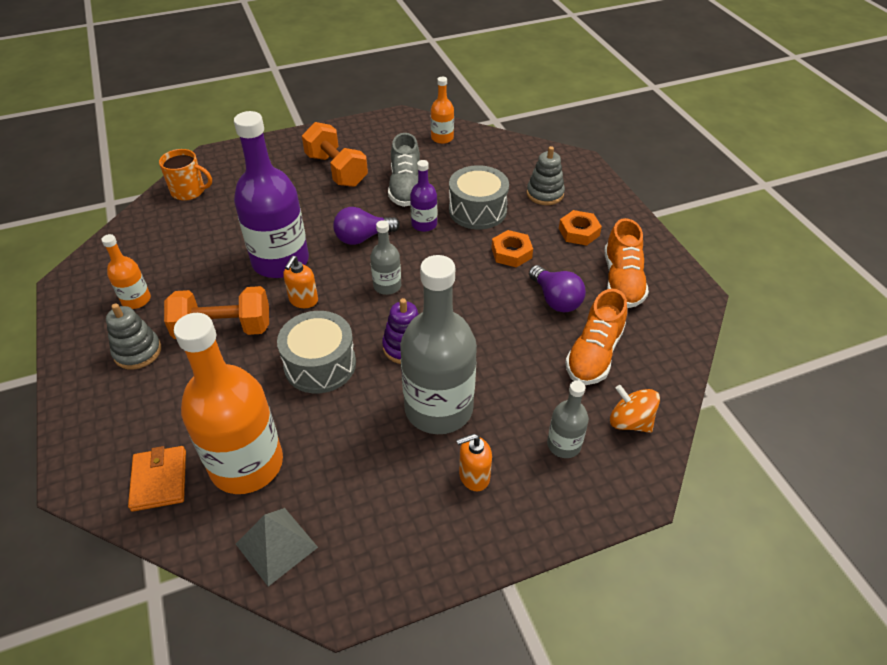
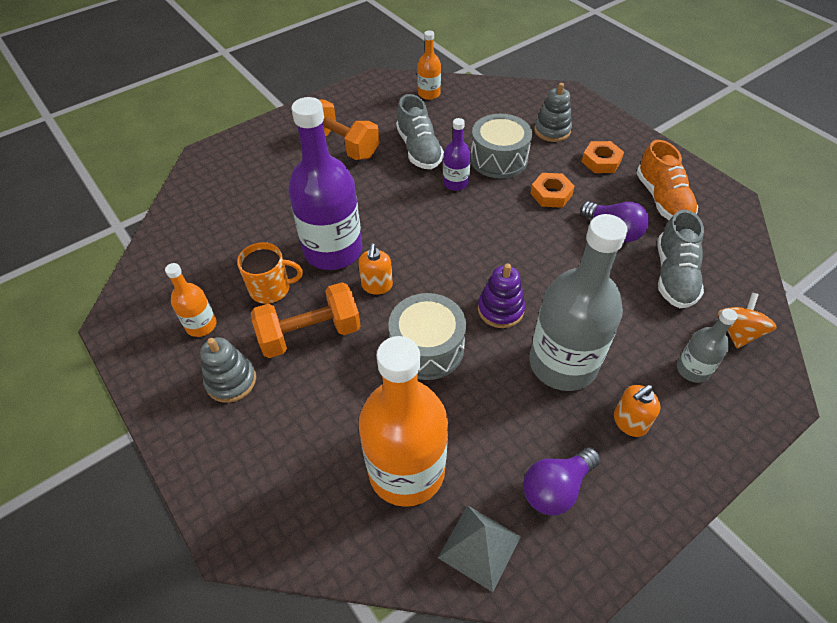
camera: 15 degrees left, 5 degrees up
orange wallet [128,446,186,512] -> none
orange mug [159,149,212,201] -> orange mug moved to [237,242,303,304]
purple light bulb [333,207,400,245] -> purple light bulb moved to [523,447,601,515]
grey bottle [370,220,401,295] -> none
orange shoe [565,289,627,385] -> grey shoe [658,210,704,308]
orange spinning top [610,385,660,433] -> orange spinning top turned 90 degrees clockwise [718,293,777,348]

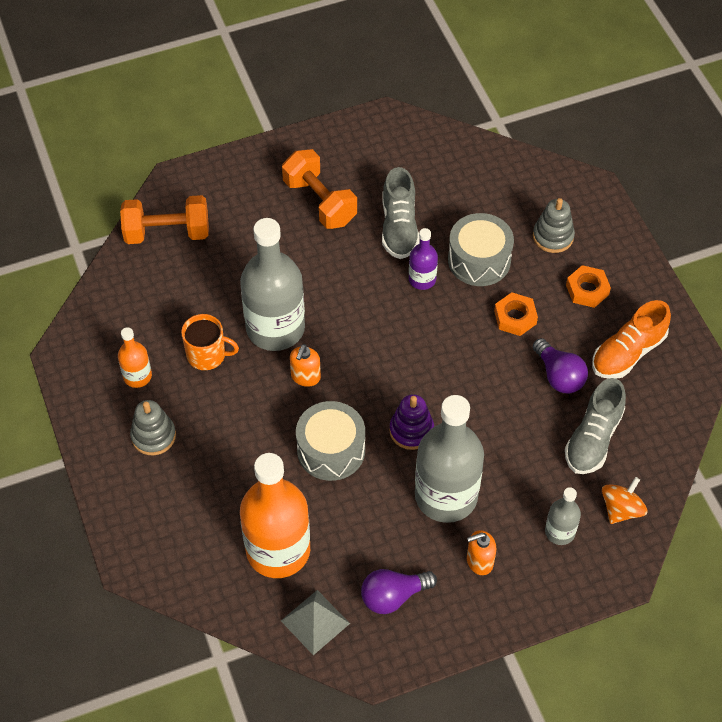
camera: 15 degrees right, 5 degrees up
orange dumbbell [251,282,361,358] -> orange dumbbell moved to [120,195,209,244]
purple bottle [288,97,363,270] -> grey bottle [240,218,305,351]
orange bottle [417,31,441,100] -> none
orange shoe [636,140,698,220] -> orange shoe turned 45 degrees clockwise [592,300,671,379]

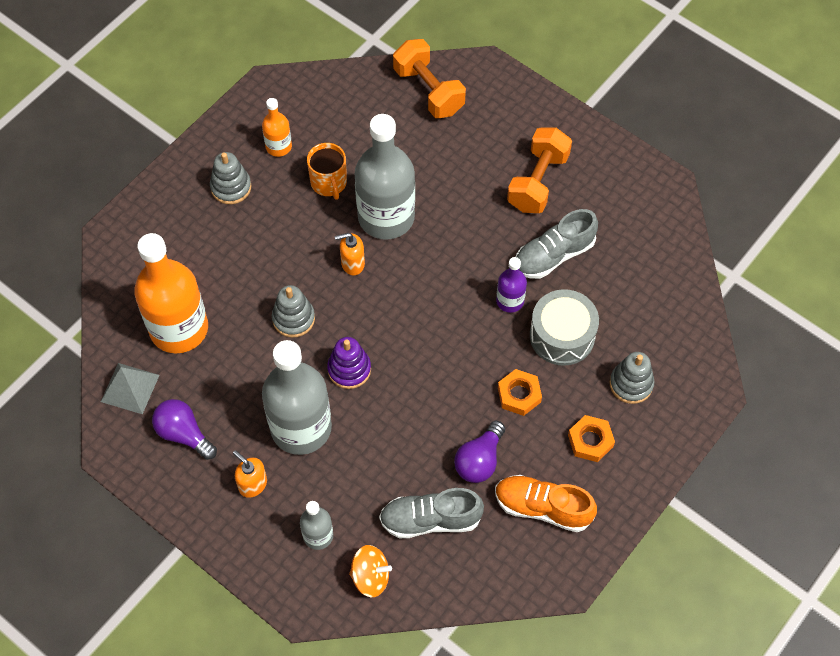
camera: 60 degrees right, 5 degrees up
grey drum [296,401,365,481] -> grey stacking toy [272,285,315,338]

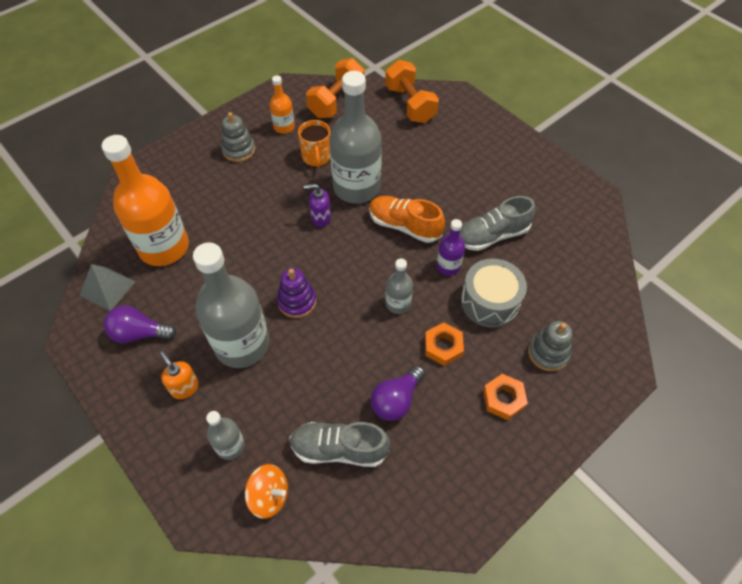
camera: 10 degrees right, 5 degrees down
purple light bulb [152,399,217,460] -> purple light bulb turned 45 degrees counterclockwise [104,305,176,343]
grey stacking toy [272,285,315,338] -> none
orange soap dispenser [335,233,365,275] -> purple soap dispenser [304,184,331,227]
orange shoe [495,475,597,532] -> orange shoe moved to [369,196,445,243]
orange dumbbell [507,128,572,213] -> orange dumbbell moved to [306,58,364,118]
none -> grey bottle [385,258,413,314]

